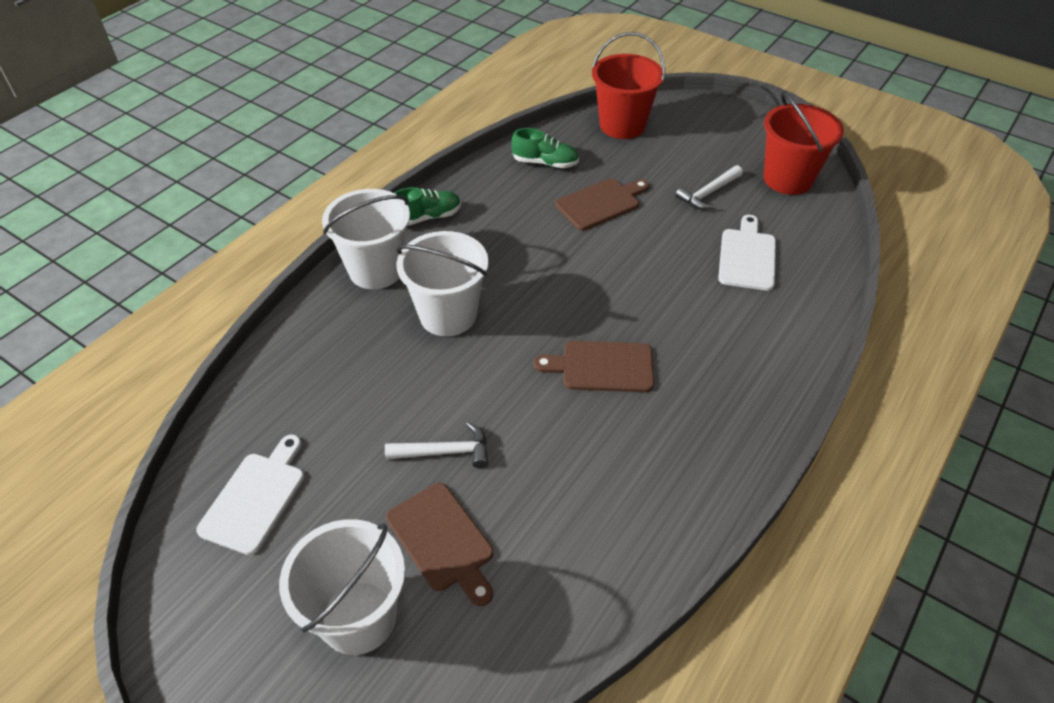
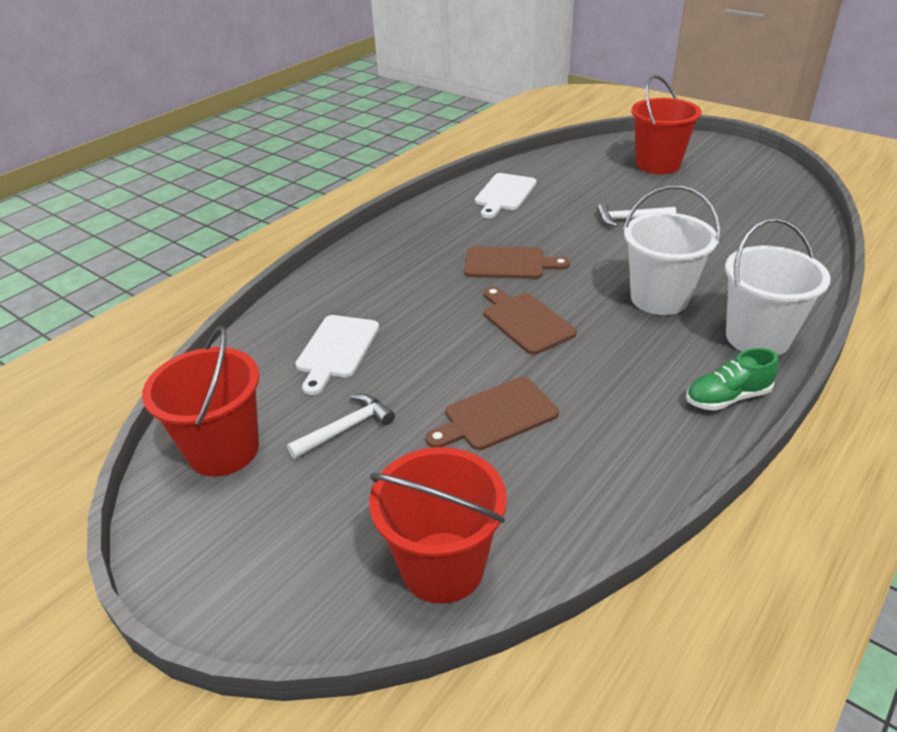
camera: 175 degrees left, 10 degrees down
white cutting board [196,434,304,555] -> white cutting board moved to [475,173,537,218]
white bucket [279,519,405,655] -> red bucket [631,75,701,174]
brown cutting board [386,483,493,606] -> brown cutting board moved to [484,287,577,355]
green shoe [511,128,579,168] -> none

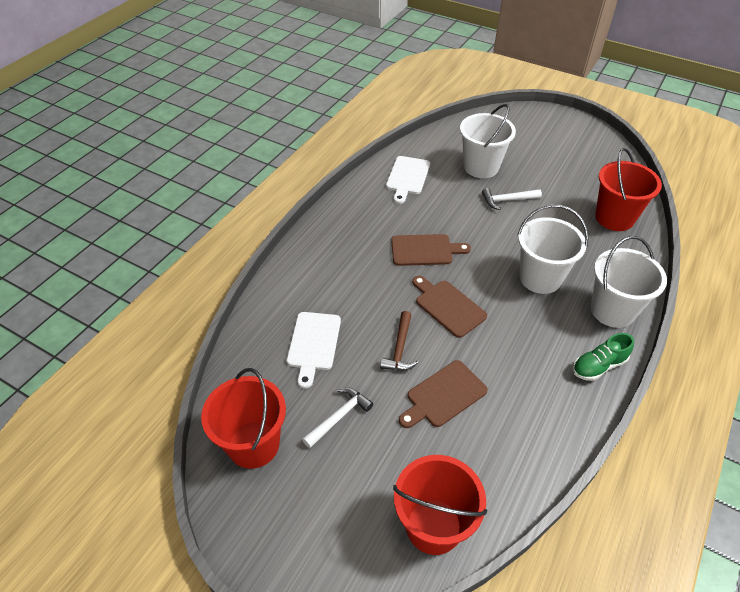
camera: 10 degrees left, 10 degrees up
red bucket [631,75,701,174] -> red bucket moved to [595,148,662,231]
none -> brown hammer [380,311,418,371]
none -> white bucket [460,104,516,178]

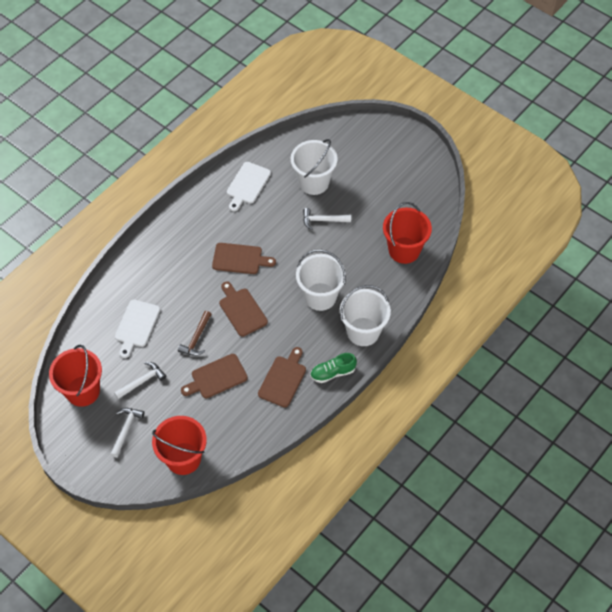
camera: 10 degrees right, 10 degrees up
none -> white hammer [110,408,145,457]
none -> brown cutting board [258,347,306,408]

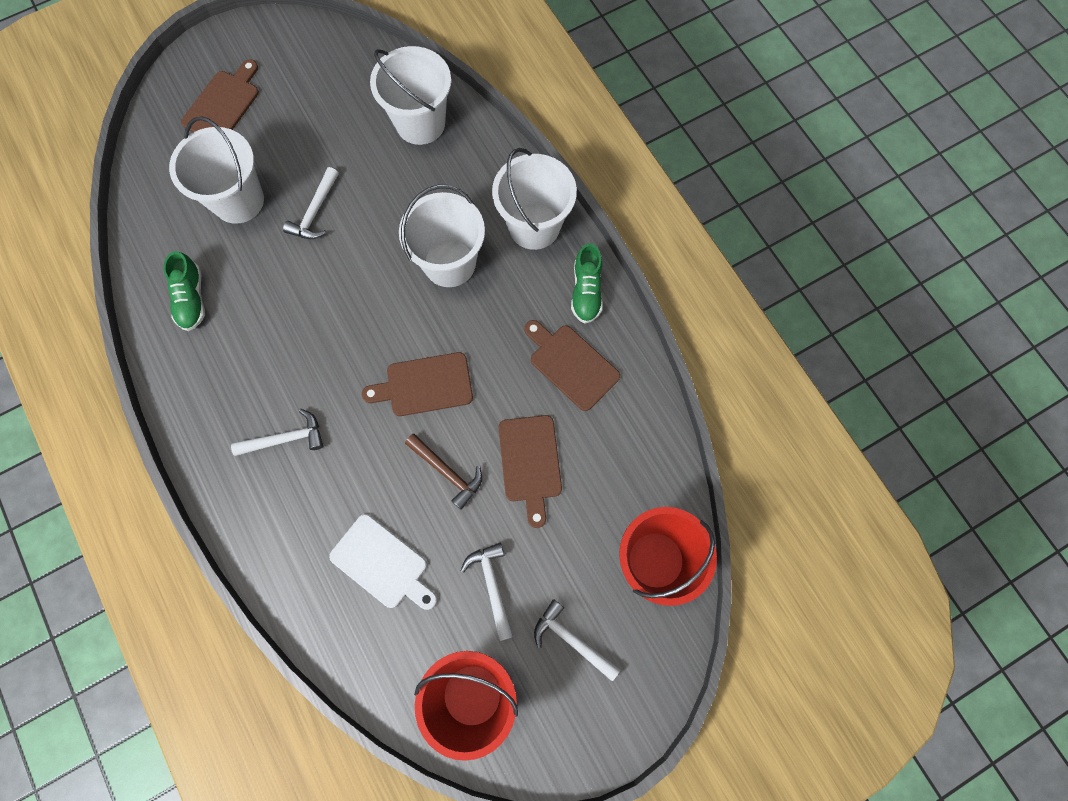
camera: 70 degrees left, 15 degrees up
brown cutting board [212,243,276,274] -> brown cutting board moved to [181,59,259,132]
white cutting board [227,162,271,211] -> green shoe [163,251,205,331]
red bucket [383,202,432,264] -> white bucket [370,46,451,145]
none -> white hammer [231,409,323,456]

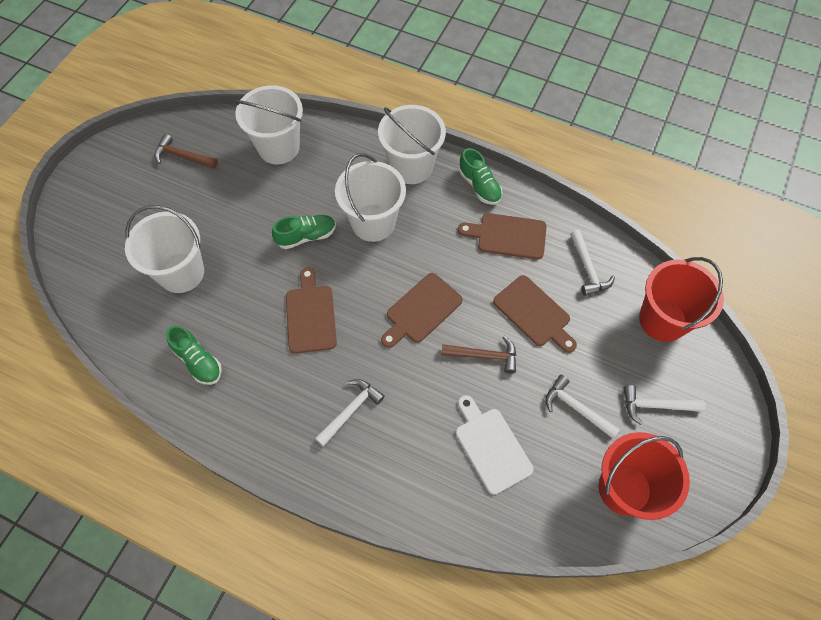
camera: 35 degrees left, 10 degrees down
brown cutting board [181,59,259,132] -> brown cutting board moved to [286,267,337,354]
white hammer [283,167,339,239] -> white hammer moved to [570,230,615,296]
white cutting board [329,514,437,610] -> white cutting board turned 120 degrees counterclockwise [456,395,534,495]
none -> brown hammer [154,134,218,169]
none -> green shoe [272,215,336,249]

